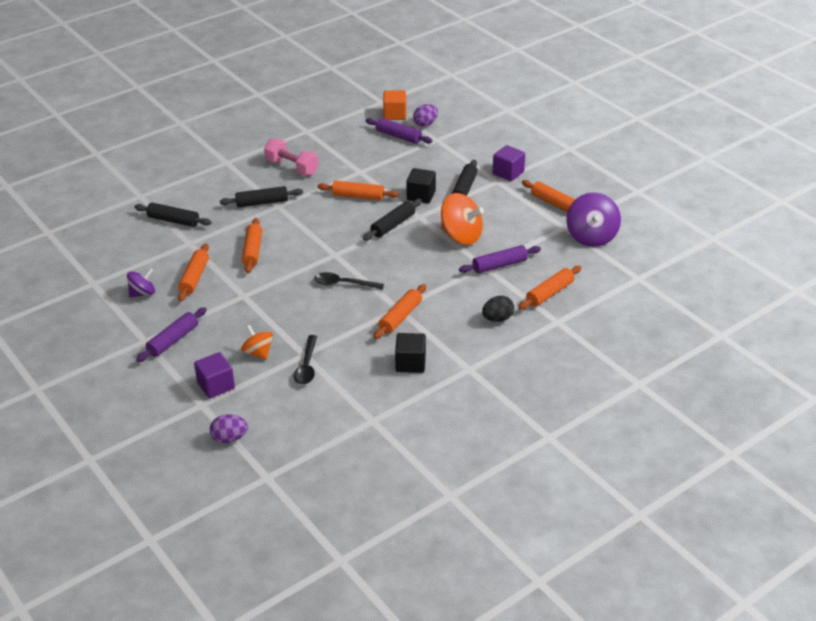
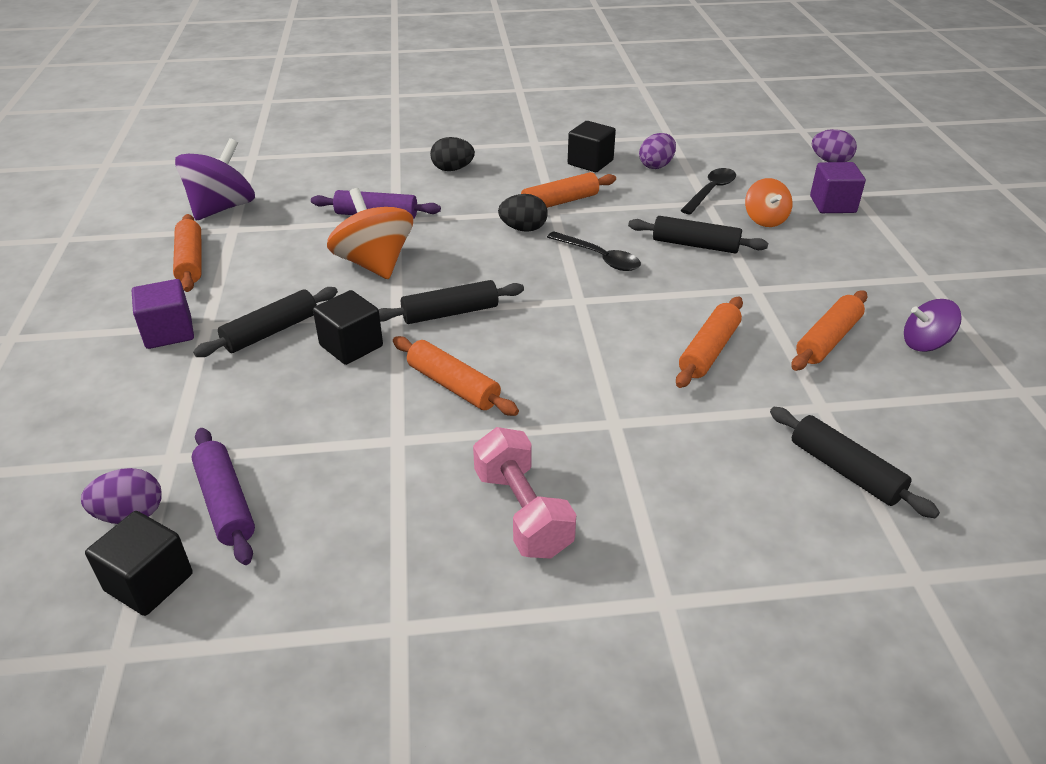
camera: 150 degrees left, 0 degrees up
purple rolling pin [136,307,207,362] -> none
black rolling pin [220,186,303,207] -> black rolling pin moved to [628,216,768,253]
orange cube [383,90,406,120] -> black cube [85,511,193,616]
orange rolling pin [518,265,581,310] -> none
none -> black egg [498,194,548,232]
none -> purple egg [639,133,676,169]

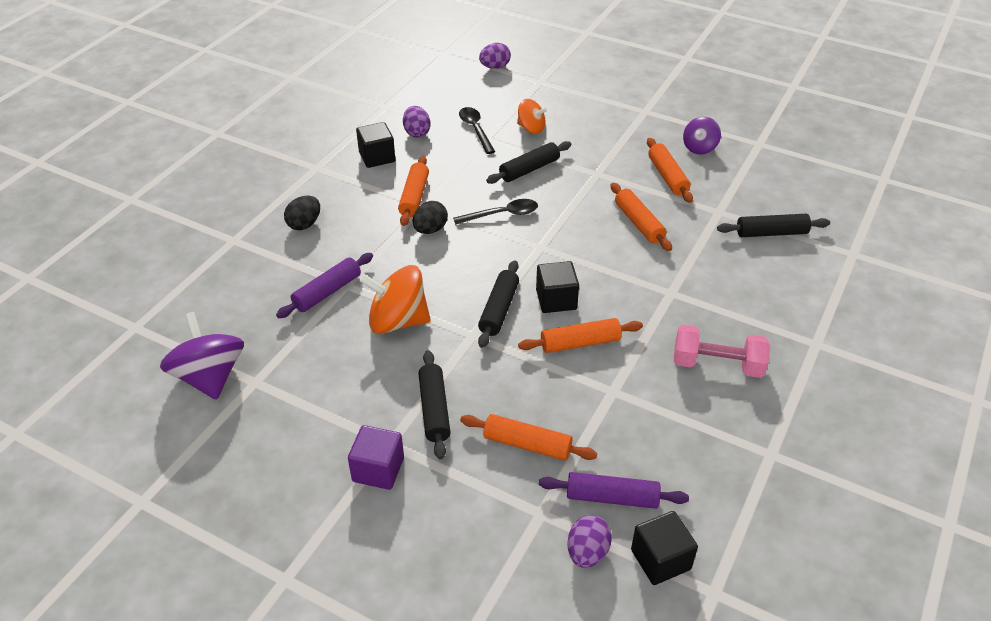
camera: 55 degrees left, 5 degrees up
orange rolling pin [173,214,202,292] -> orange rolling pin moved to [460,414,597,460]
black cube [313,290,383,365] -> black cube moved to [536,261,579,313]
purple cube [810,162,866,213] -> none

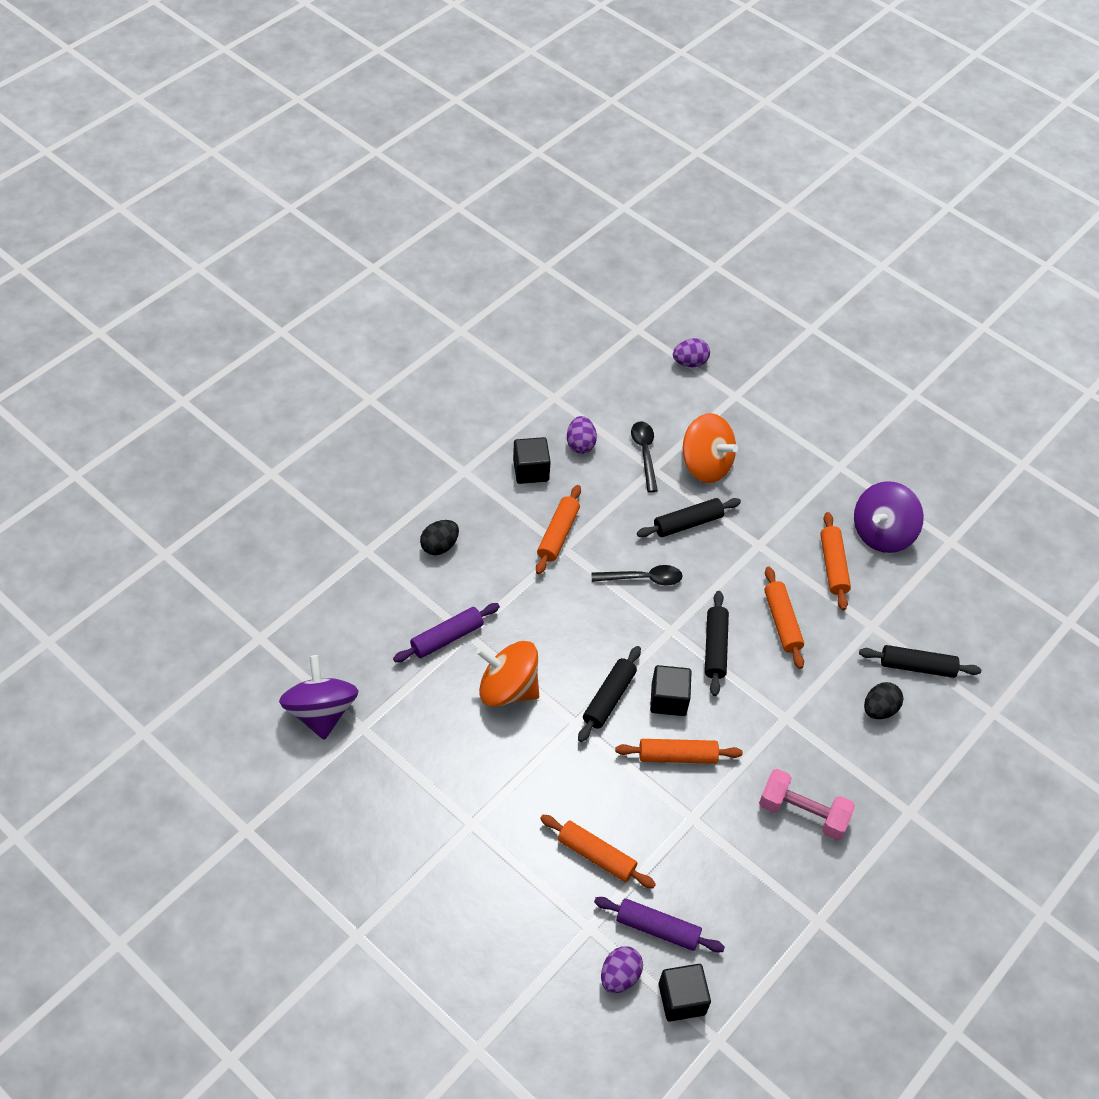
camera: 10 degrees right, 10 degrees up
purple cube [348,425,404,490] -> none
black egg [413,201,448,234] -> black egg moved to [864,682,903,719]
black rolling pin [418,350,451,460] -> black rolling pin moved to [705,591,729,696]
orange spinning top [517,99,547,134] -> orange spinning top [682,413,738,483], size x1.69
purple spinning top [683,117,721,155] -> purple spinning top [854,481,924,553], size x1.69

